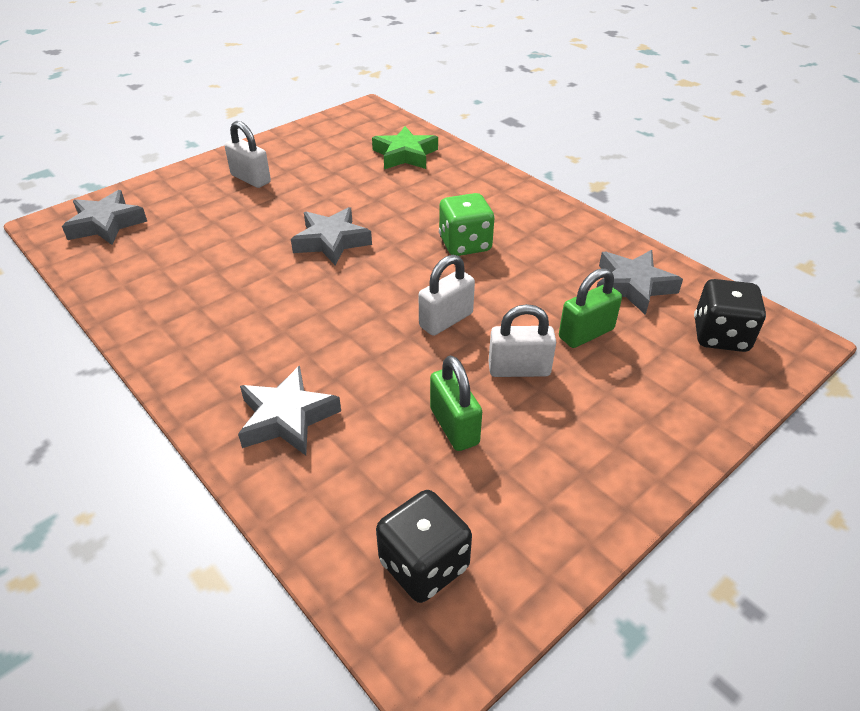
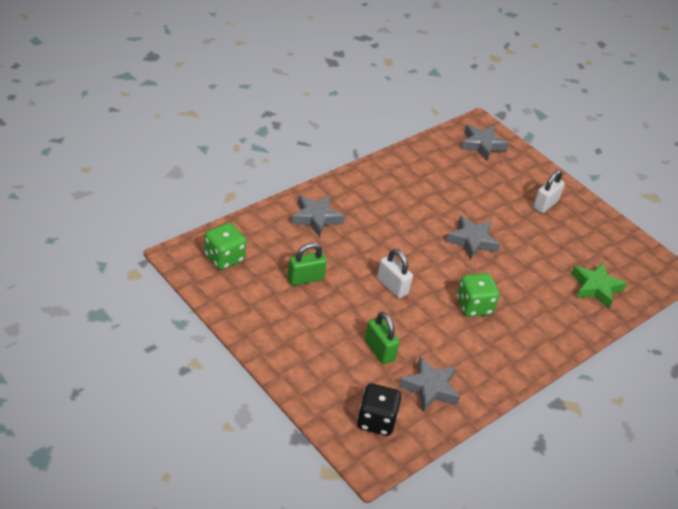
camera: 85 degrees right, 0 degrees up
black dice [376,490,472,603] -> green dice [204,223,247,270]
white padlock [489,304,556,377] -> none

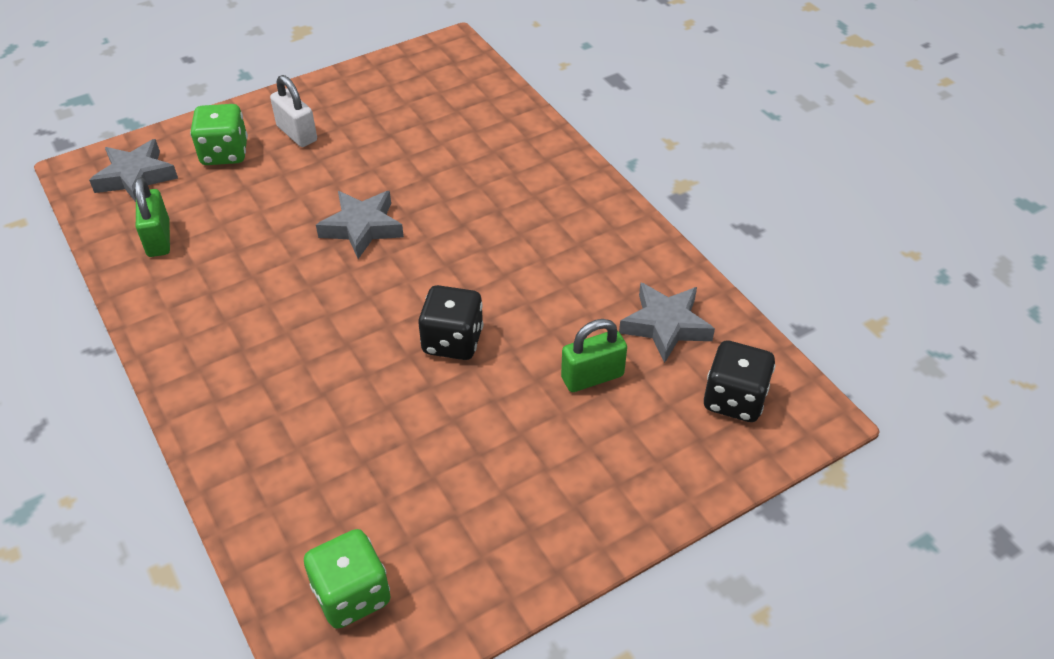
camera: 75 degrees left, 5 degrees up
green padlock [287,243,327,286] -> green padlock moved to [135,177,170,257]
grey star [291,195,345,237] -> none
white padlock [377,249,413,298] -> black dice [418,285,484,360]
green dice [457,273,499,317] -> green dice moved to [190,104,248,165]
green star [571,263,627,308] -> none

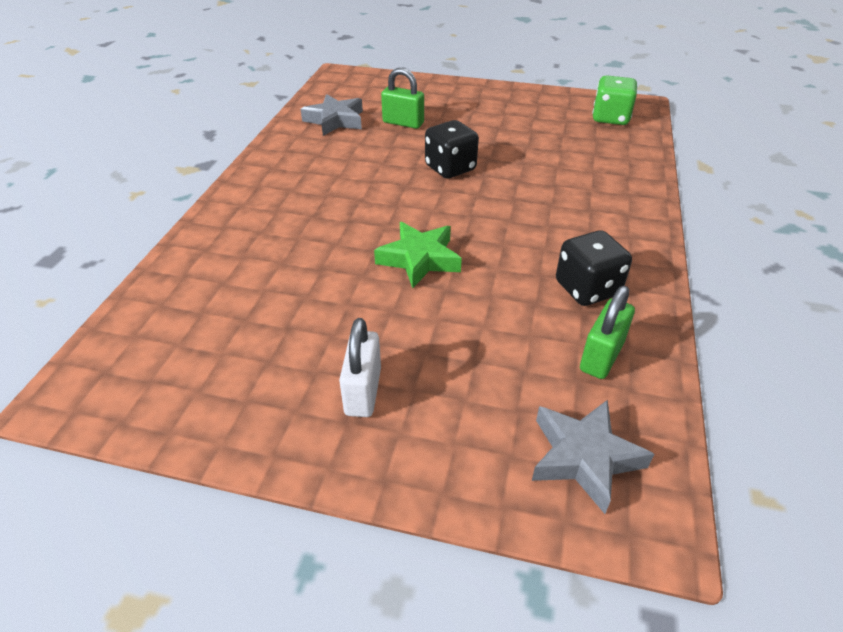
camera: 135 degrees left, 5 degrees down
green dice [190,104,248,165] -> none
grey star [316,191,404,259] -> green star [374,222,462,288]
black dice [704,340,775,422] -> black dice moved to [556,230,632,306]

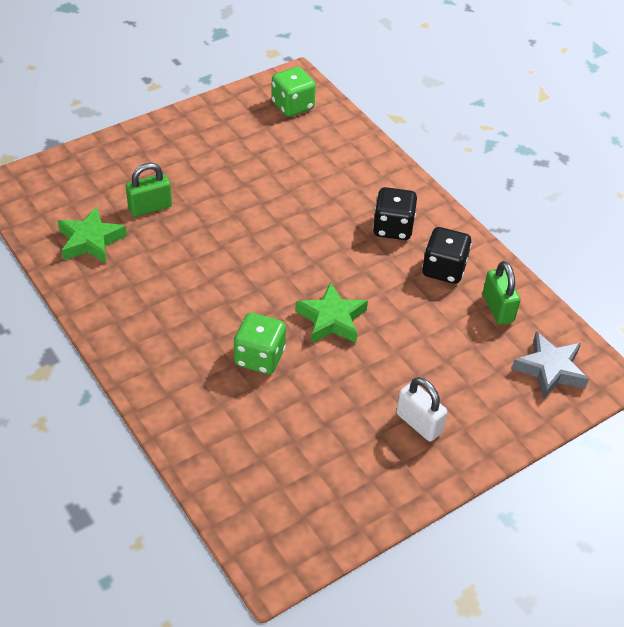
camera: 50 degrees left, 5 degrees up
grey star [301,94,363,136] -> green star [58,206,127,263]
black dice [425,120,479,178] -> black dice moved to [373,187,417,240]
none -> green dice [234,313,286,374]

